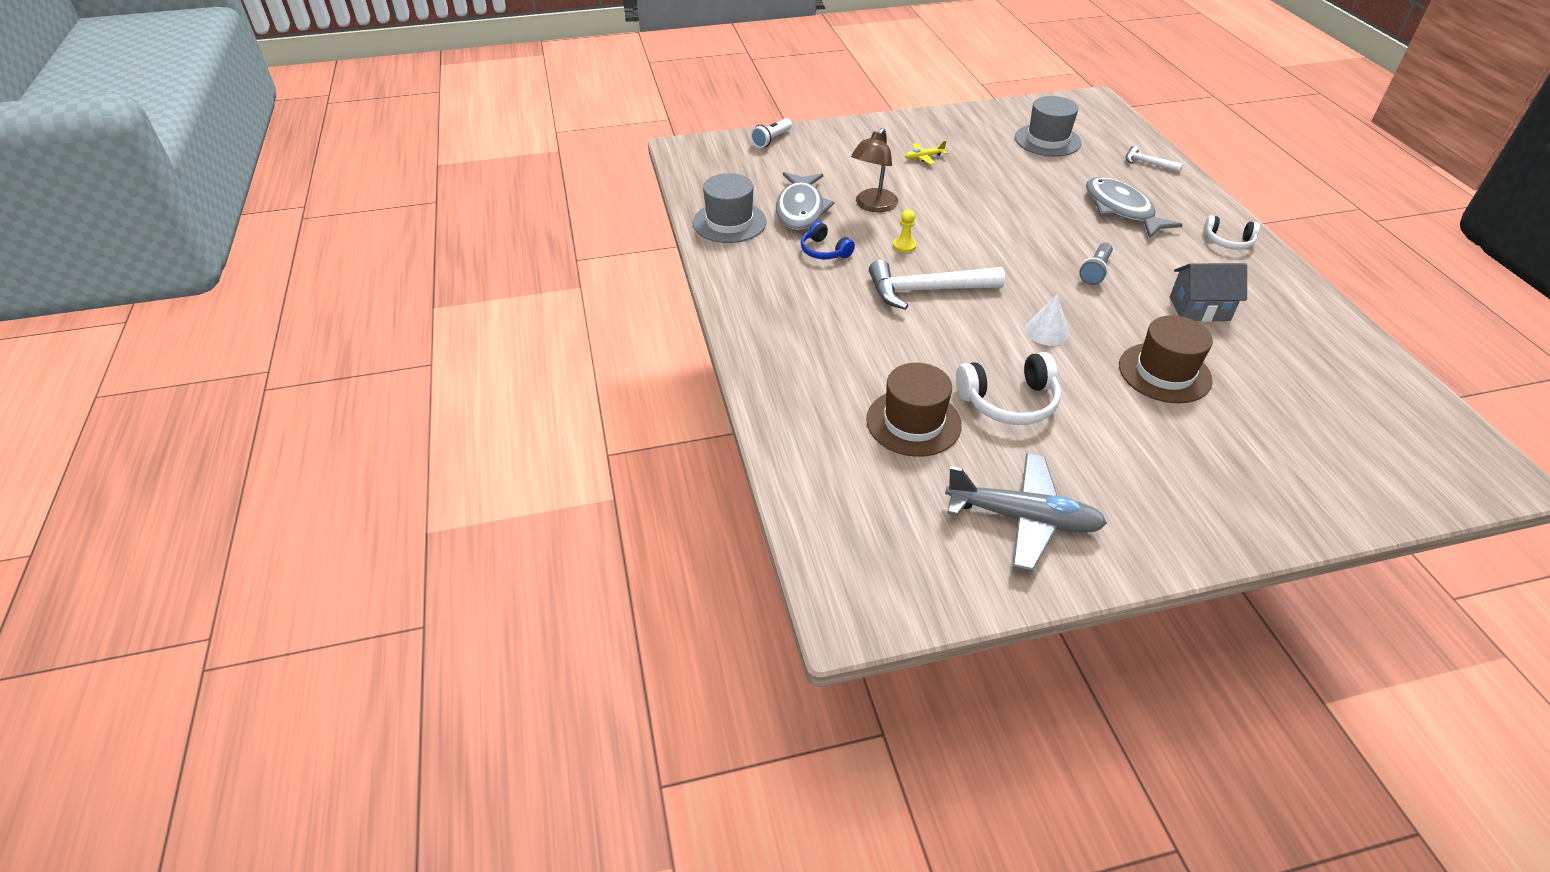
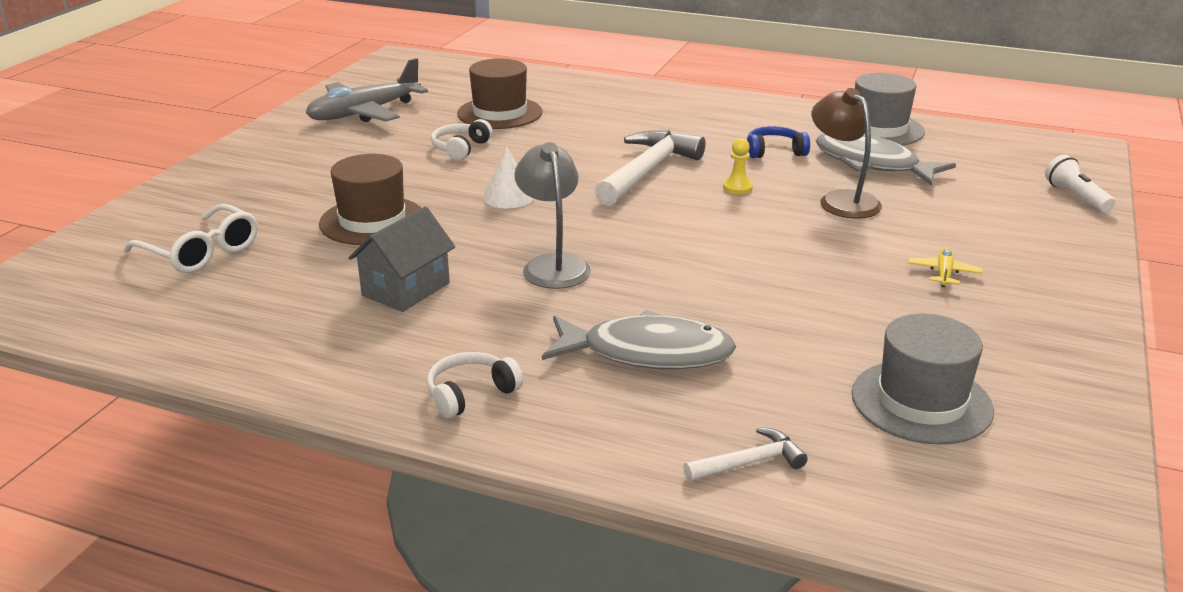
camera: 125 degrees right, 15 degrees down
white headphones [956,352,1061,425] -> white headphones [431,119,493,160], size x0.62
grey flashlight [1079,243,1113,285] -> grey lamp [515,142,591,289]
none -> white glasses [124,204,258,273]

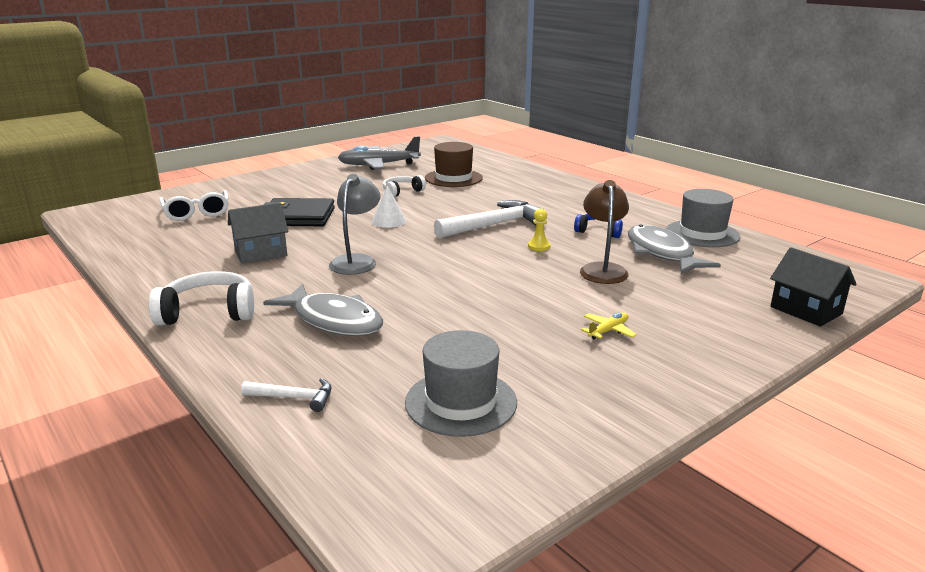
camera: 30 degrees right, 5 degrees down
brown hat [319,154,421,245] -> black wallet [264,198,335,226]
white headphones [427,352,523,419] -> white headphones [149,271,254,326], size x1.60
white flashlight [1045,155,1115,213] -> black house [770,247,856,327]

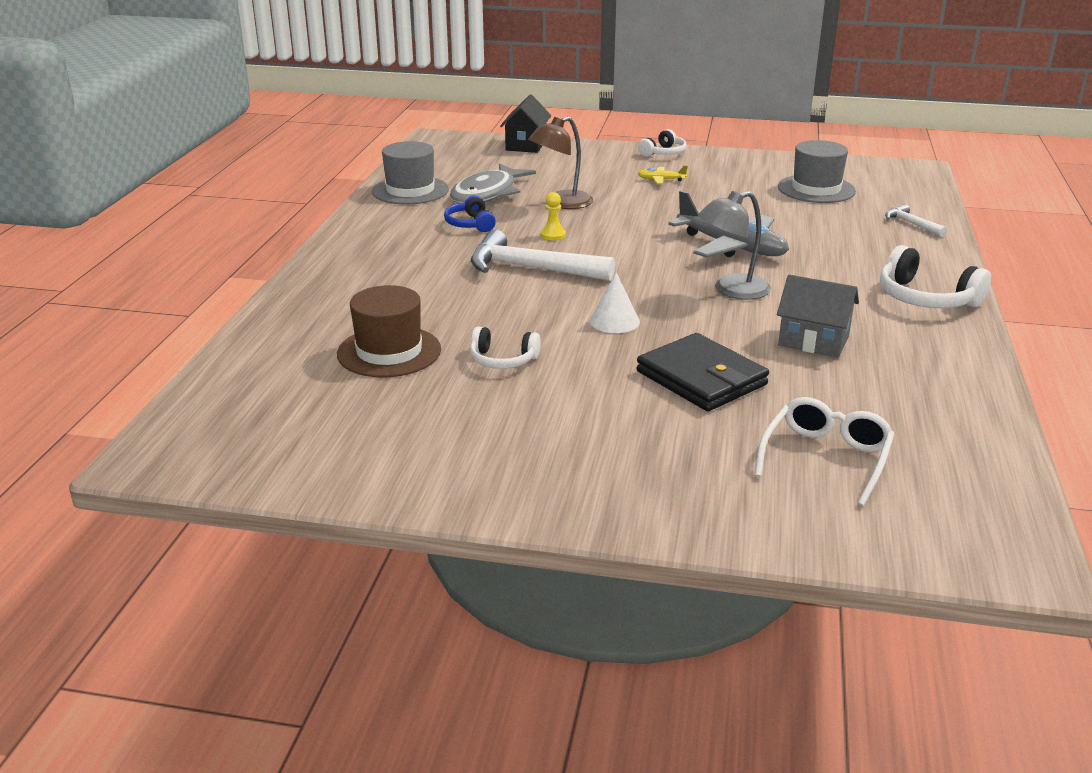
camera: 130 degrees left, 5 degrees up
grey fish [263,284,383,336] -> none
grey plane [338,136,421,170] -> grey plane moved to [668,191,789,258]
none -> white headphones [638,129,687,157]

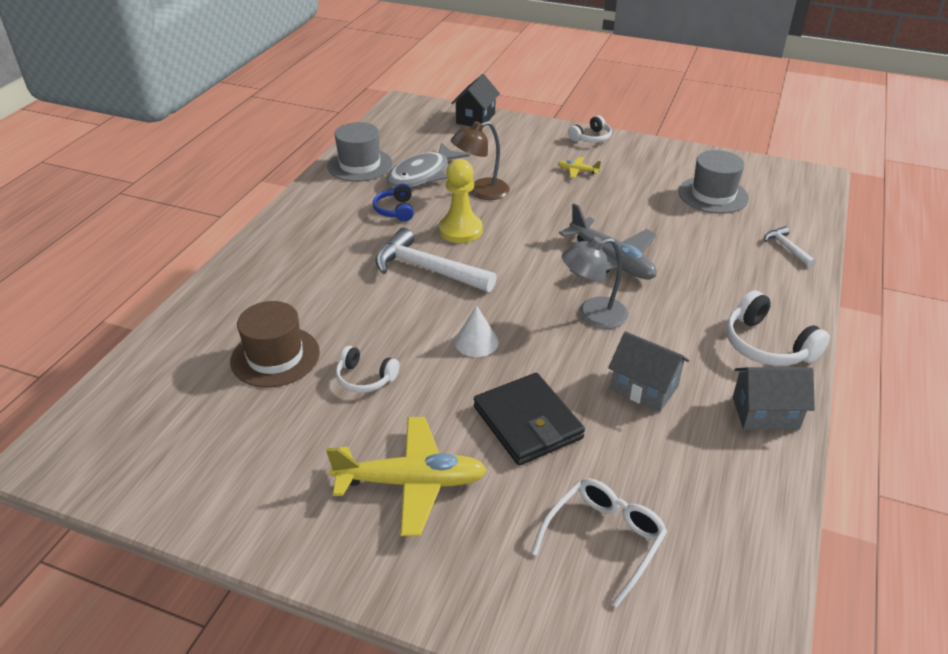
camera: 10 degrees right, 10 degrees up
yellow pawn [541,192,566,240] -> yellow pawn [439,159,483,243], size x2.02
none -> yellow plane [326,417,487,536]
none -> grey house [733,367,815,430]

